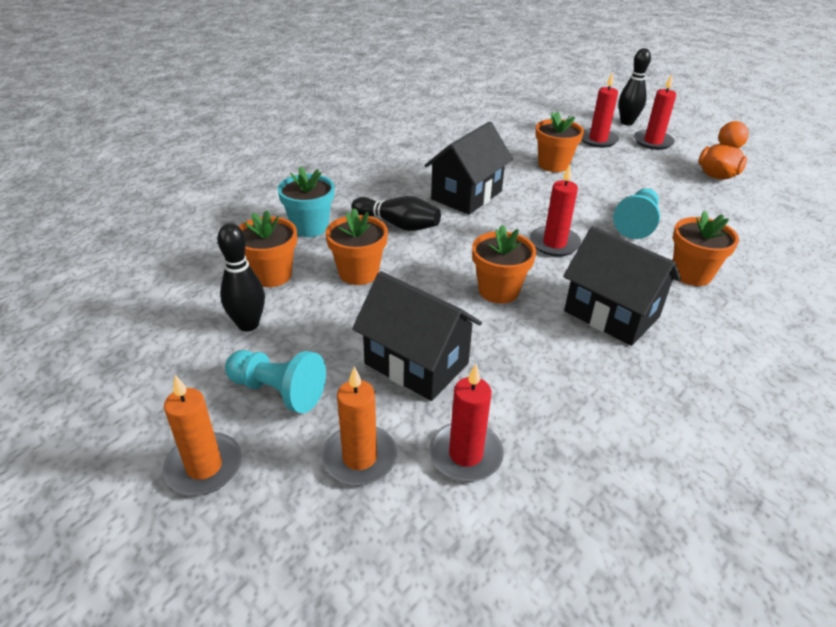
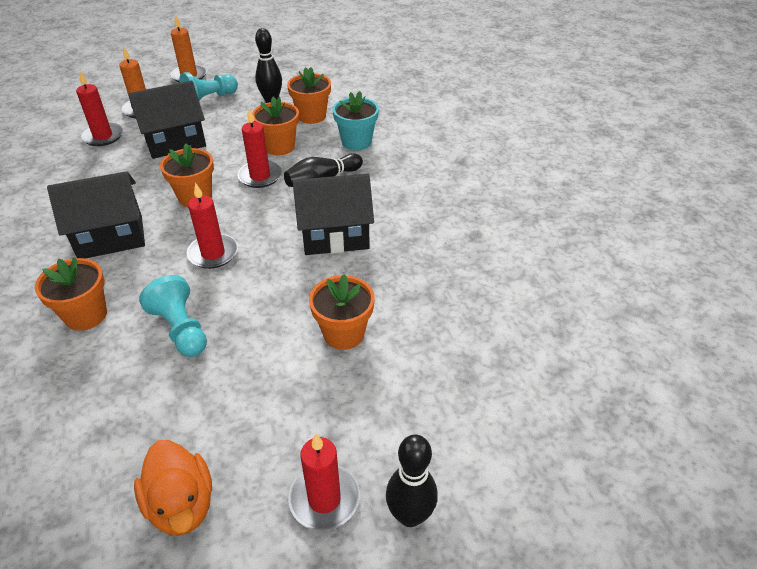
camera: 120 degrees right, 5 degrees up
black house [425,121,513,215] -> black house turned 75 degrees counterclockwise [293,174,374,255]
red candle [582,72,619,148] -> red candle moved to [237,108,282,188]

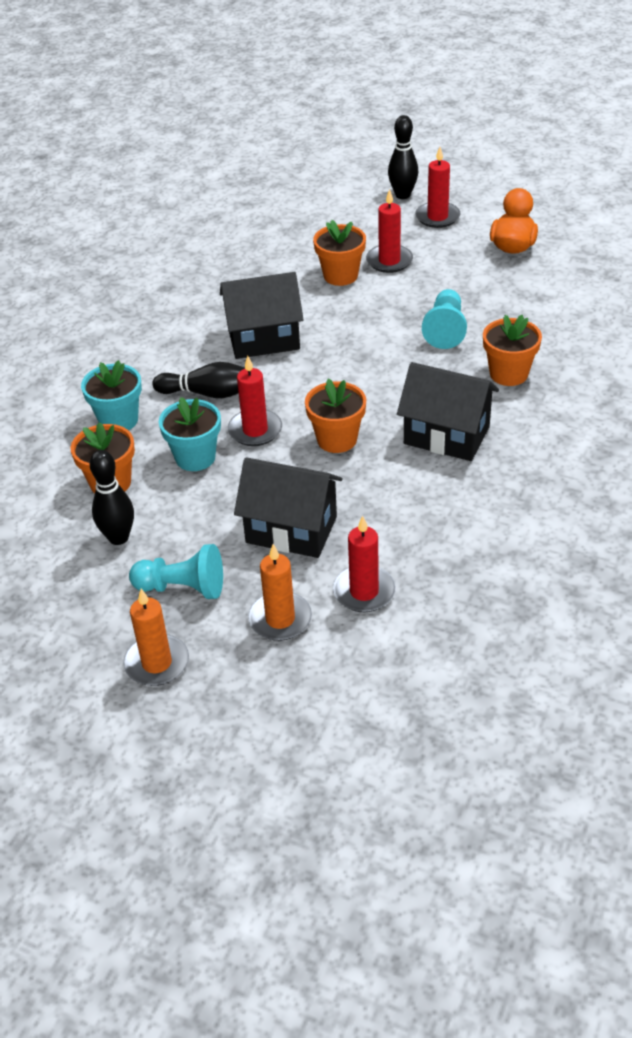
camera: 135 degrees left, 0 degrees up
red candle [186,182,238,269] -> red candle moved to [366,189,413,273]
orange flower pot [252,97,299,155] -> turquoise flower pot [159,397,221,471]
black house [293,174,374,255] -> black house turned 45 degrees counterclockwise [220,272,304,359]

